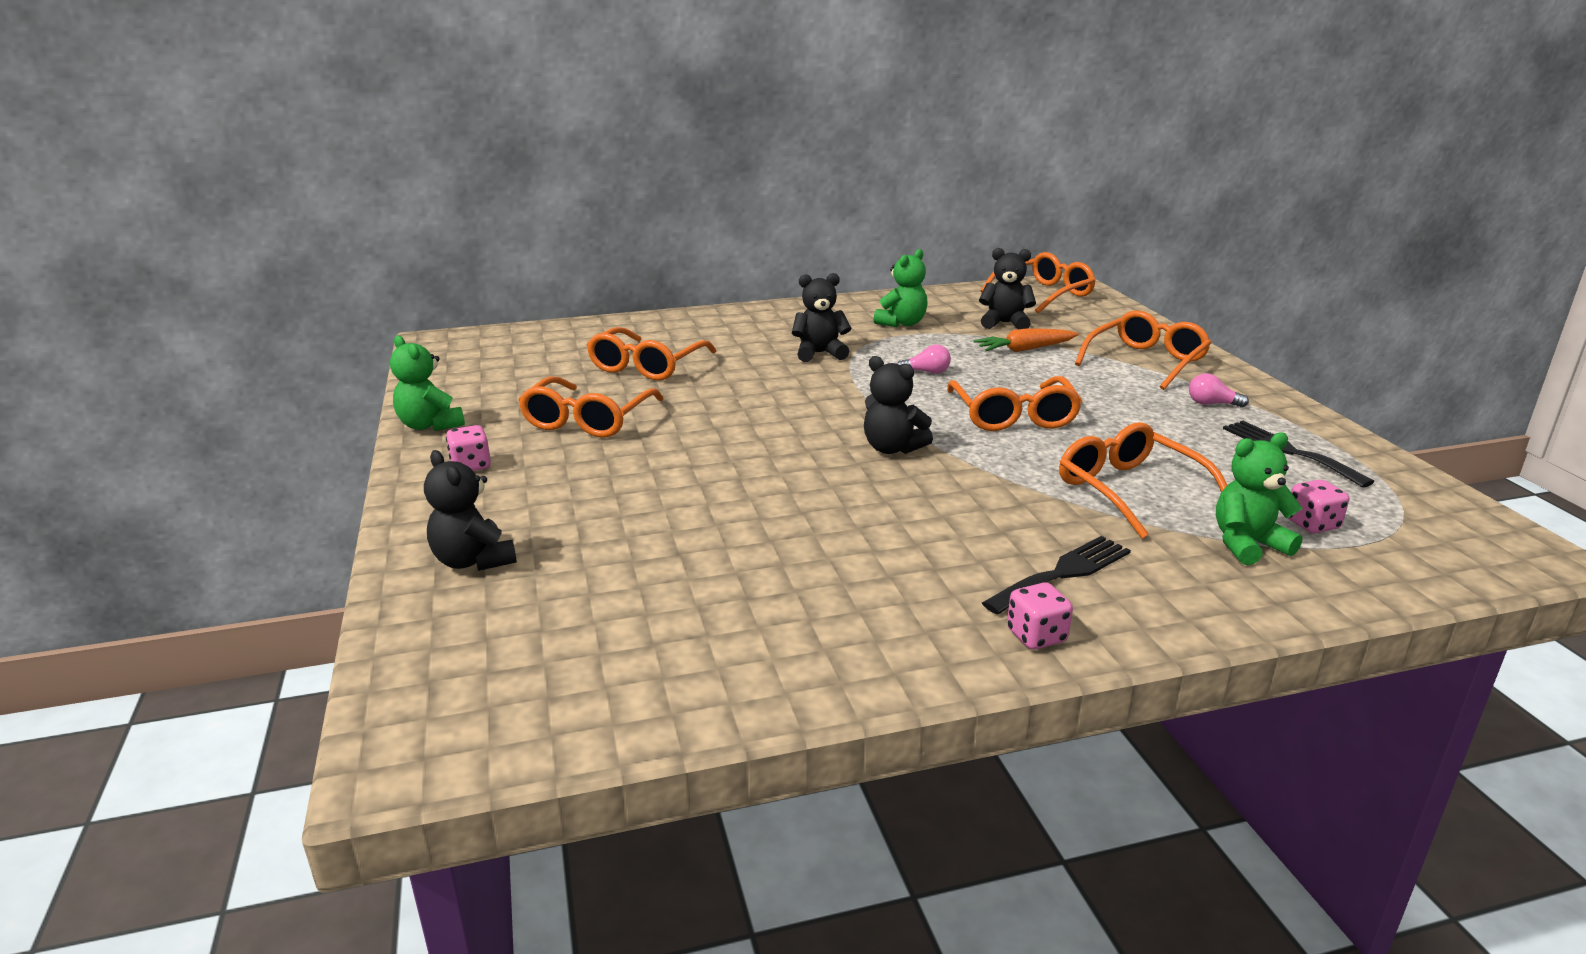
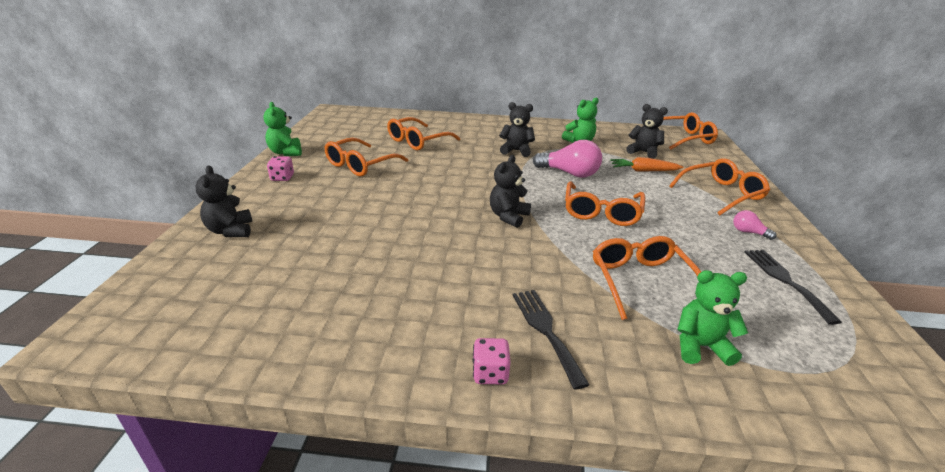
camera: 20 degrees right, 5 degrees up
black teddy bear [864,356,933,454] -> black teddy bear turned 60 degrees clockwise [490,155,531,228]
pink light bulb [897,344,951,374] -> pink light bulb [533,140,602,178], size x2.04
black fork [982,536,1131,615] -> black fork turned 90 degrees counterclockwise [512,290,590,390]
pink dice [1288,479,1349,533] -> none

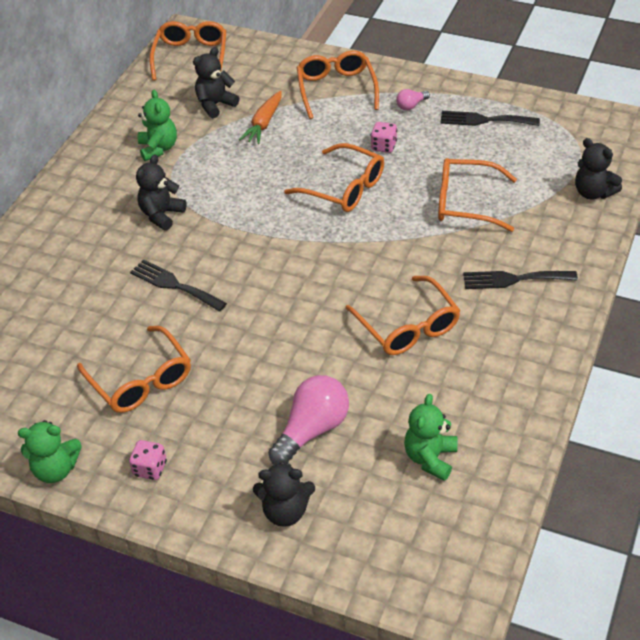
camera: 70 degrees left, 15 degrees up
orange glasses [387,117,460,150] -> orange glasses moved to [345,276,461,355]
pink dice [473,338,511,384] -> pink dice moved to [371,122,397,153]
black teddy bear [490,155,531,228] -> black teddy bear moved to [575,138,622,199]
pink light bulb [533,140,602,178] -> pink light bulb moved to [268,375,349,465]
green teddy bear [677,270,748,366] -> green teddy bear moved to [404,394,458,481]
none -> black fork [130,259,227,312]

